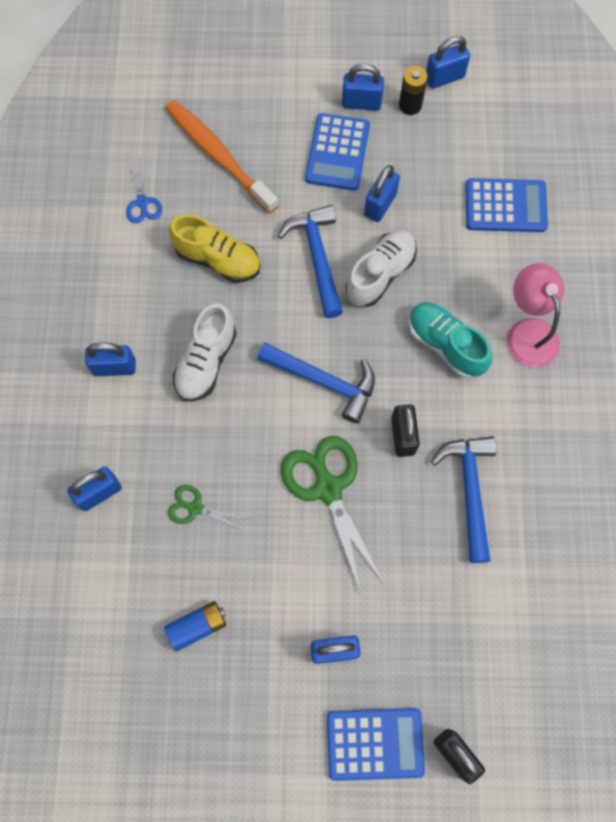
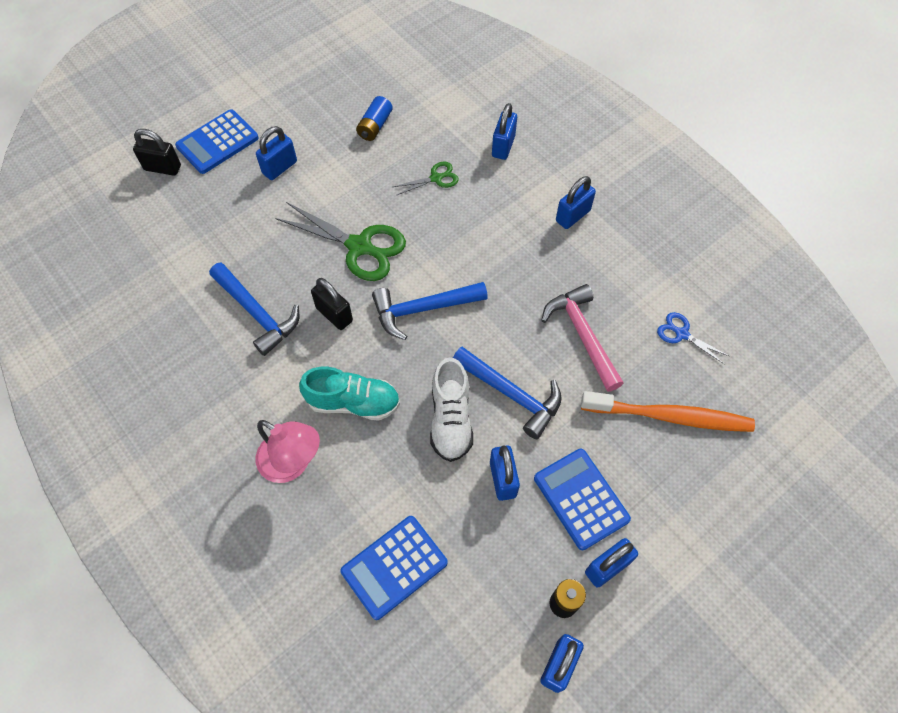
camera: 140 degrees right, 10 degrees down
yellow shoe [169,214,260,283] -> pink hammer [541,284,624,392]
white shoe [173,303,237,402] -> none

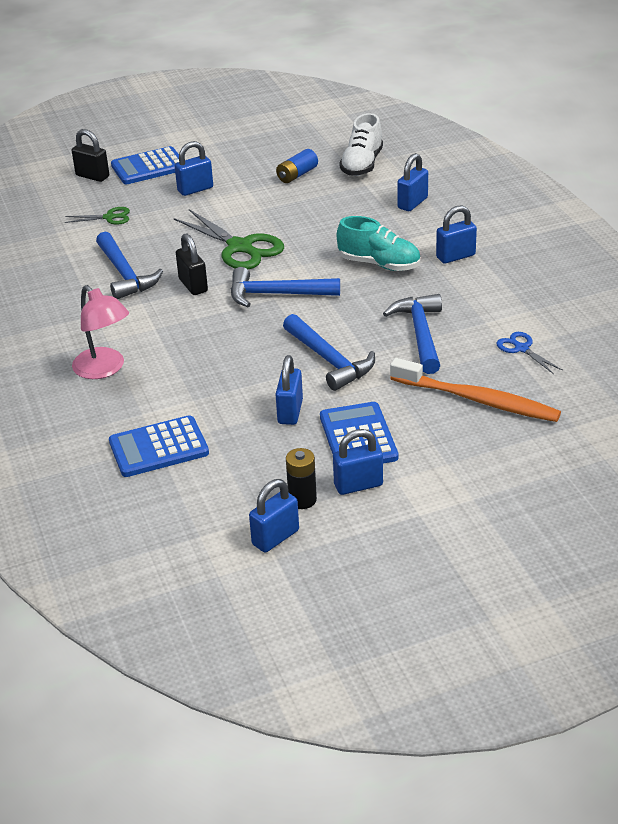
camera: 20 degrees right, 25 degrees down
turquoise shoe [299,367,400,421] -> turquoise shoe moved to [337,216,420,271]
green scissors [393,162,459,195] -> green scissors moved to [65,207,130,225]
white shoe [430,357,473,462] -> white shoe moved to [339,113,383,176]
pink hammer [541,284,624,392] -> blue hammer [383,294,442,374]

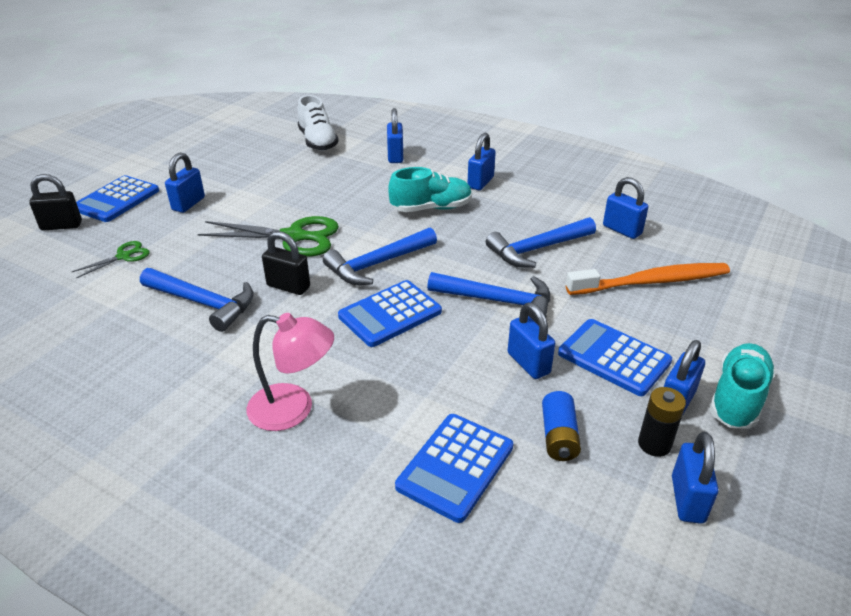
camera: 40 degrees left, 0 degrees up
blue battery [276,149,318,183] -> blue battery moved to [542,391,581,461]
blue hammer [383,294,442,374] -> blue hammer turned 75 degrees counterclockwise [486,217,596,268]
blue scissors [496,332,563,374] -> blue padlock [603,177,648,239]
none -> blue calculator [338,280,442,347]
none -> turquoise shoe [710,343,776,429]

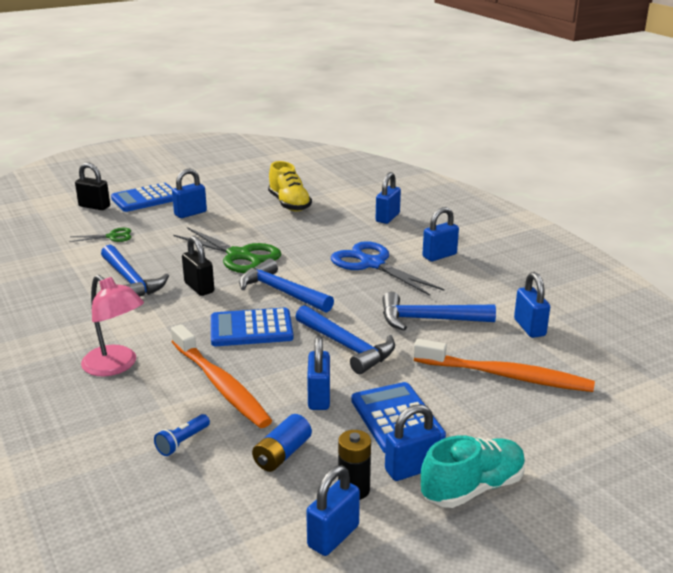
camera: 30 degrees right, 10 degrees down
white shoe [297,95,339,151] -> none
blue hammer [323,227,437,285] -> blue hammer turned 45 degrees clockwise [239,258,334,313]
turquoise shoe [388,167,472,212] -> blue scissors [331,241,444,296]
blue calculator [395,414,513,523] -> blue flashlight [154,414,210,456]
none -> orange toothbrush [171,324,272,428]
none -> yellow shoe [268,161,312,212]

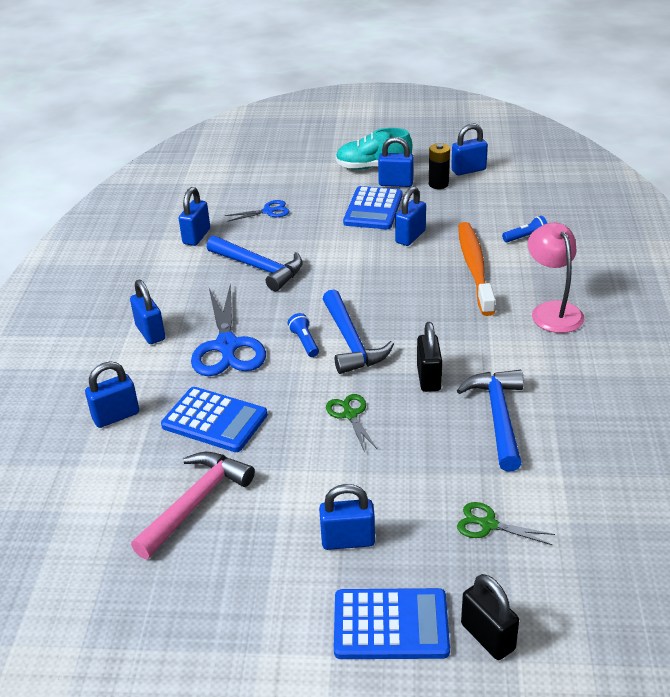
camera: 145 degrees left, 10 degrees up
green scissors [174,227,281,273] -> green scissors [326,394,377,452], size x0.51
blue calculator [211,308,293,346] -> blue calculator moved to [161,387,268,452]
blue battery [252,414,312,472] -> none
yellow shoe [268,161,312,212] -> pink hammer [131,452,255,559]
blue hammer [295,305,395,374] -> none
orange toothbrush [413,339,595,392] -> blue scissors [225,200,290,222]
blue padlock [422,207,459,261] -> blue padlock turned 60 degrees clockwise [130,279,165,344]
none -> blue flashlight [288,313,319,357]

